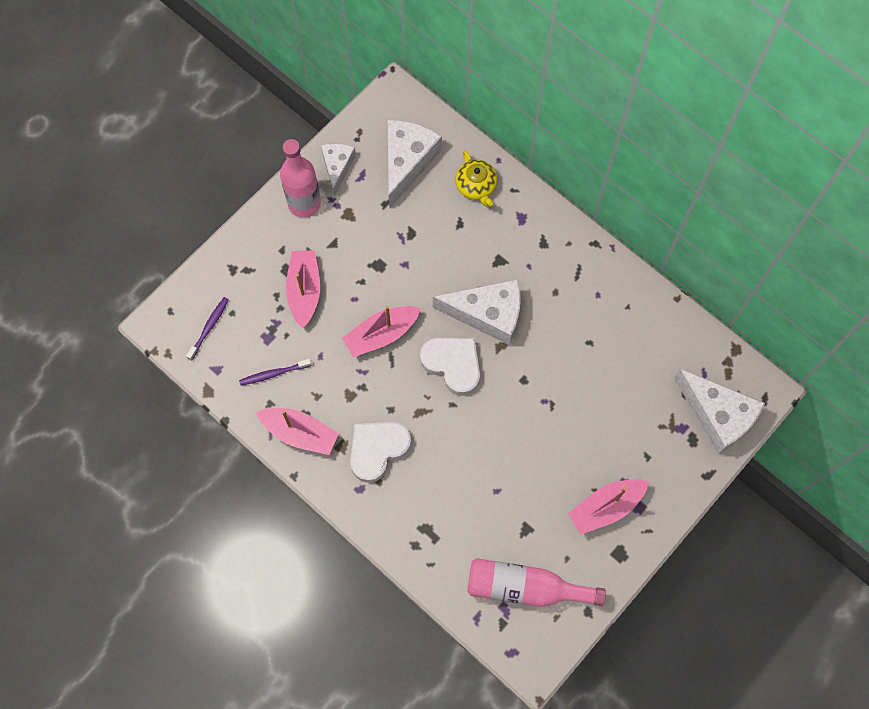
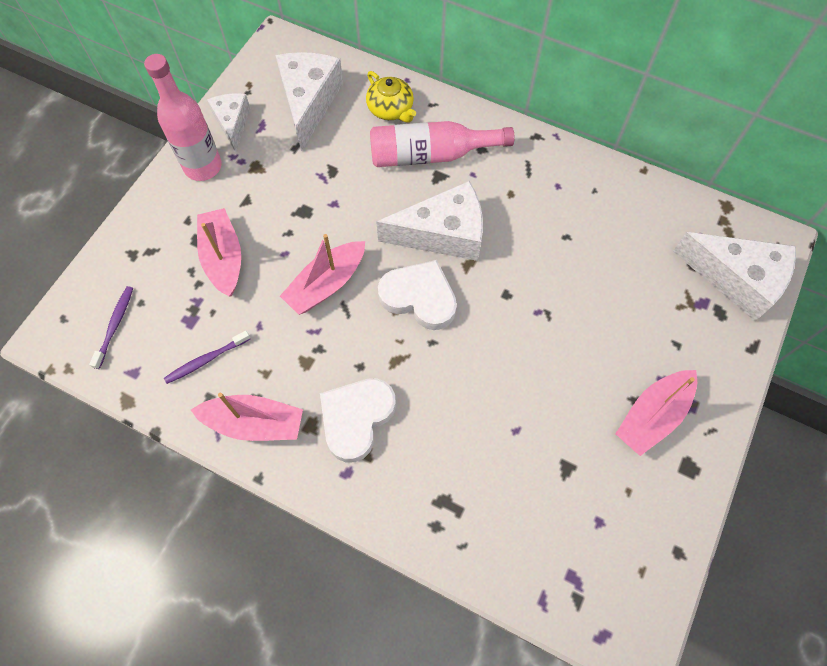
camera: 15 degrees left, 5 degrees down
pink bottle [467,558,606,607] -> pink bottle moved to [370,121,515,167]

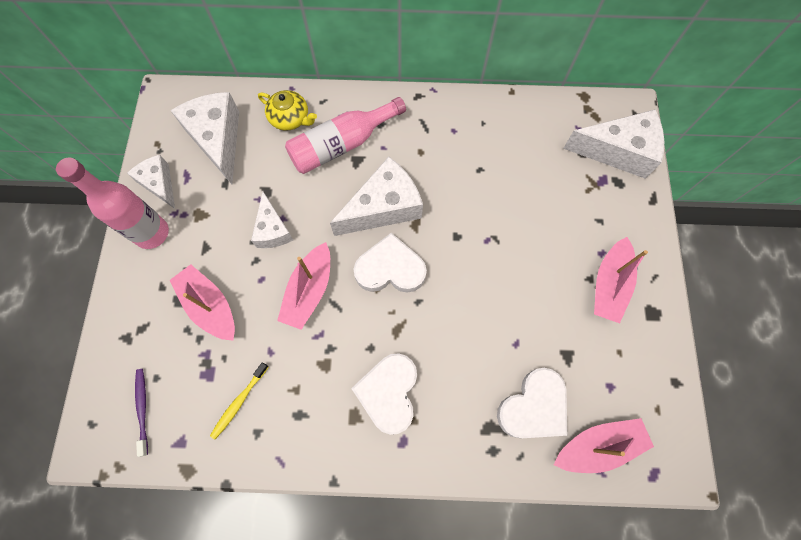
camera: 25 degrees left, 5 degrees up
purple toothbrush [164,331,250,384] -> yellow toothbrush [210,362,268,439]
pink boat [191,393,303,441] -> pink boat moved to [554,418,654,473]
none -> white cheese [251,192,293,248]
none -> white heart [497,368,567,438]

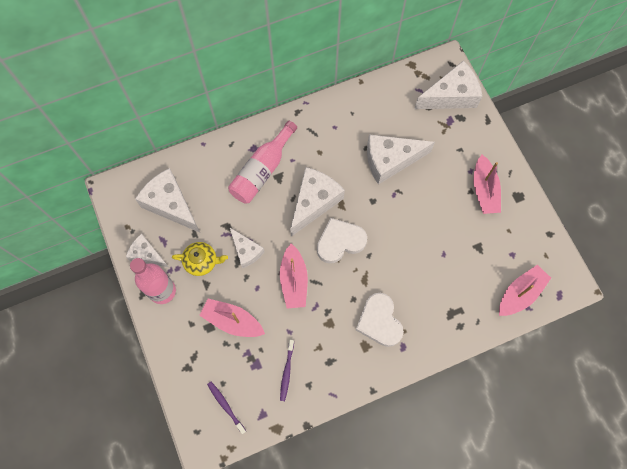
camera: 25 degrees left, 0 degrees up
yellow toothbrush [210,362,268,439] -> purple toothbrush [280,340,294,401]
yellow teapot [258,90,317,131] -> yellow teapot moved to [172,242,228,276]
white heart [497,368,567,438] -> none
none -> white cheese [367,135,435,185]

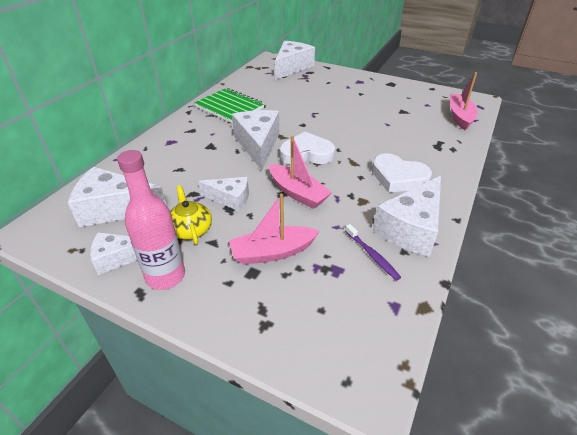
camera: 40 degrees left, 30 degrees down
yellow teapot [172,242,228,276] -> yellow teapot turned 75 degrees counterclockwise [170,185,212,244]
purple toothbrush [207,382,246,434] -> none
pink bottle [228,121,297,203] -> none
white heart [317,218,367,264] -> white heart turned 60 degrees clockwise [279,132,335,165]
white cheese [367,135,435,185] -> white cheese moved to [373,176,441,257]
pink boat [473,155,501,214] -> none
none -> green notebook [194,88,264,123]

